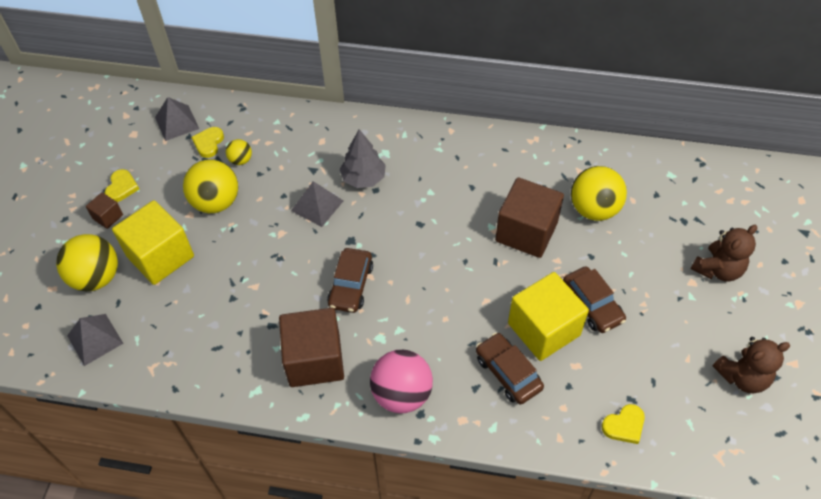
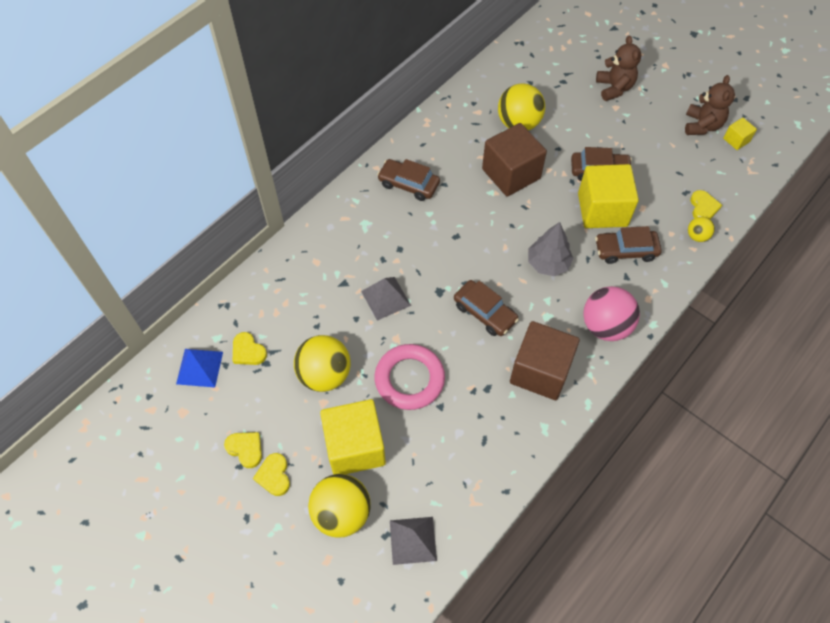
camera: 60 degrees left, 5 degrees up
brown cube [86,192,123,229] -> yellow heart [253,453,290,496]
grey pyramid [155,97,199,141] -> blue pyramid [176,349,223,388]
yellow ball [226,139,252,165] -> yellow ball moved to [688,217,715,242]
grey tree [340,129,386,188] -> grey tree moved to [528,222,573,276]
none -> pink ring [375,344,445,410]
none -> brown car [377,159,440,201]
none -> yellow cube [723,118,757,150]

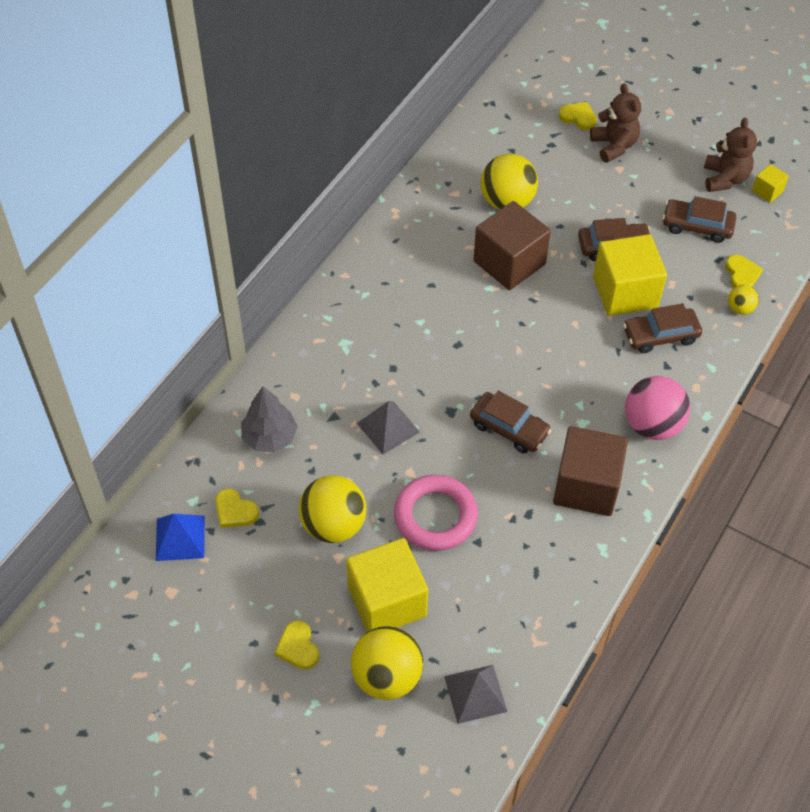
camera: 10 degrees left, 5 degrees down
yellow heart [224,432,262,468] -> yellow heart moved to [559,102,597,130]
brown car [377,159,440,201] -> brown car moved to [662,196,736,243]
grey tree [528,222,573,276] -> grey tree moved to [241,387,298,452]

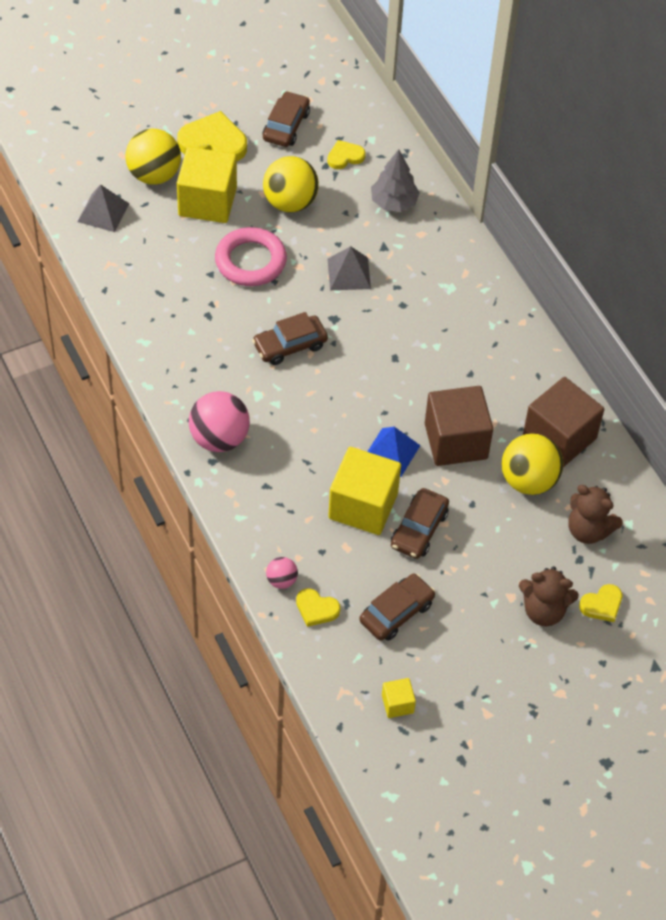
camera: 120 degrees right, 0 degrees up
blue pyramid [156,514,205,561] -> blue pyramid moved to [367,427,421,477]
yellow heart [274,620,319,669] -> yellow heart [177,111,247,161], size x1.79
brown cube [553,426,628,516] -> brown cube moved to [523,377,604,467]
brown car [623,303,702,353] -> brown car moved to [263,91,310,147]
brown teddy bear [704,118,757,192] -> brown teddy bear moved to [568,485,623,544]
yellow ball [728,285,759,315] -> pink ball [266,557,298,589]

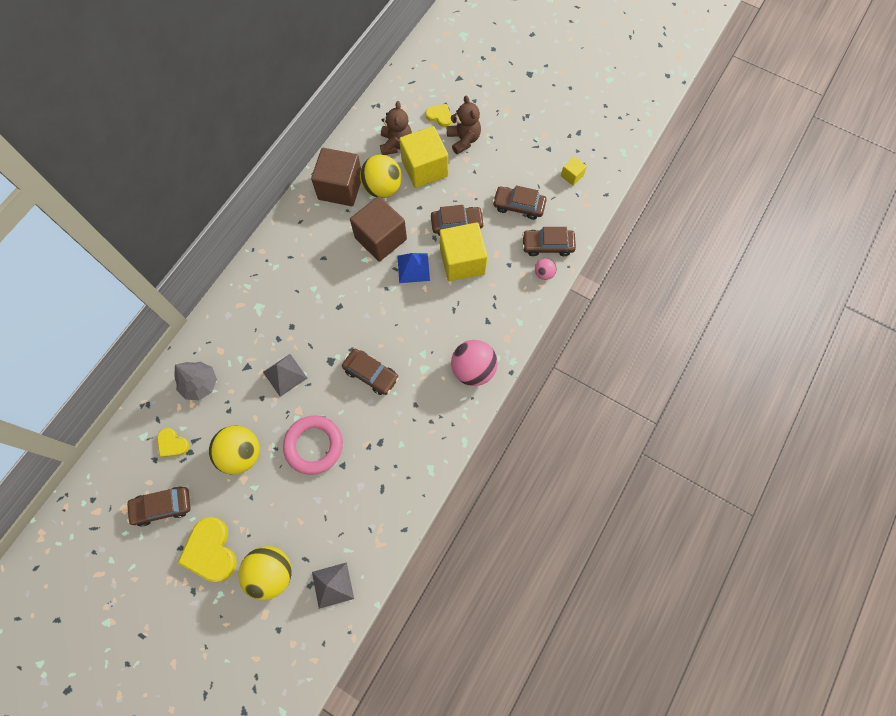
camera: 120 degrees left, 15 degrees up
yellow cube [177,147,237,223] -> yellow cube moved to [399,126,448,188]
yellow heart [296,588,341,627] -> brown car [522,227,576,256]

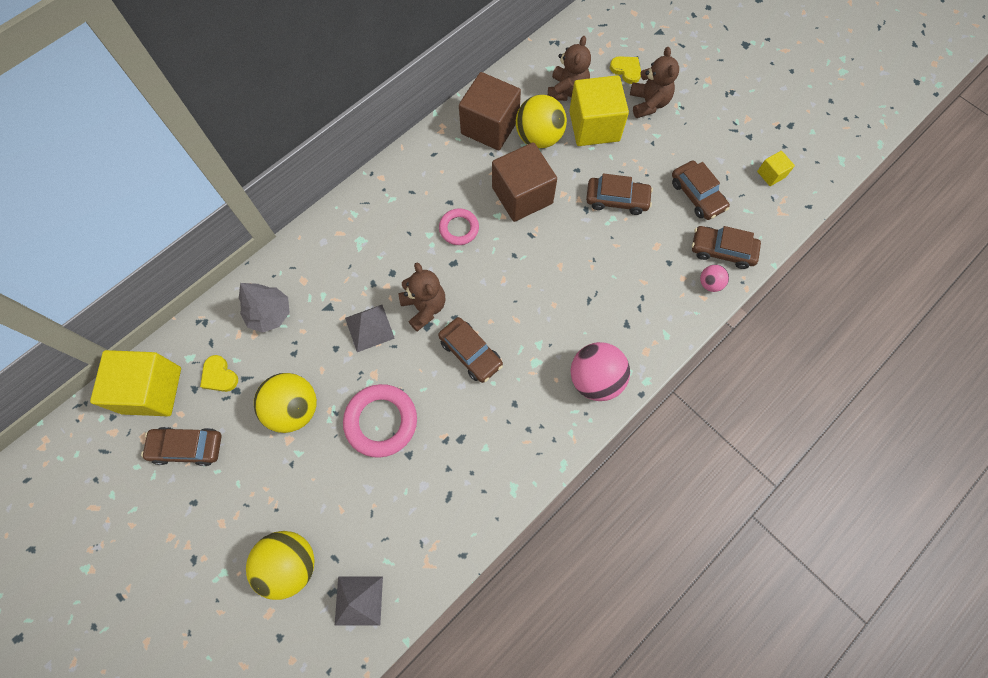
camera: 15 degrees right, 0 degrees up
yellow heart [177,517,237,582] -> none
blue pyramid [397,253,430,283] -> none
yellow cube [440,222,487,281] -> yellow cube moved to [90,350,181,416]
brown car [493,185,546,220] -> brown car turned 150 degrees counterclockwise [672,160,730,220]
none -> brown teddy bear [398,263,445,331]
none -> pink ring [439,208,479,245]

